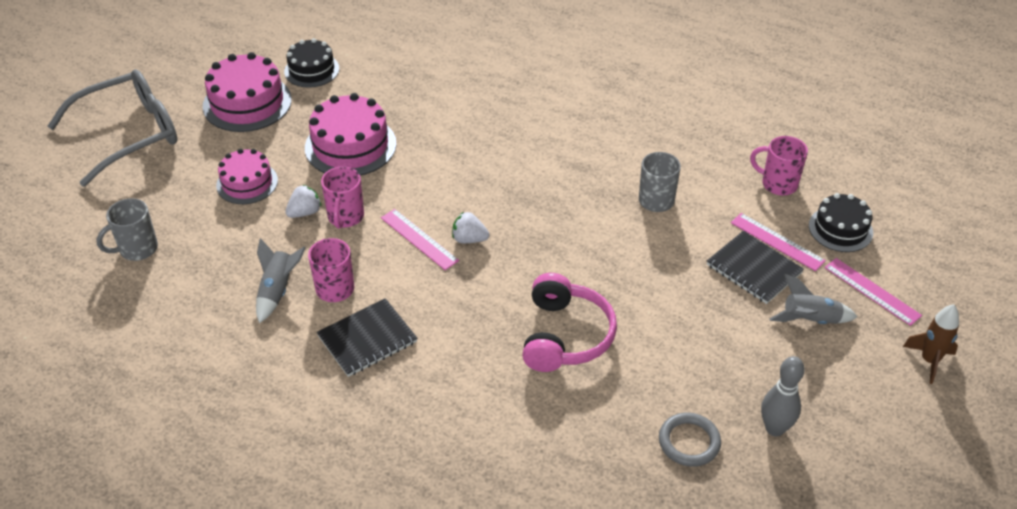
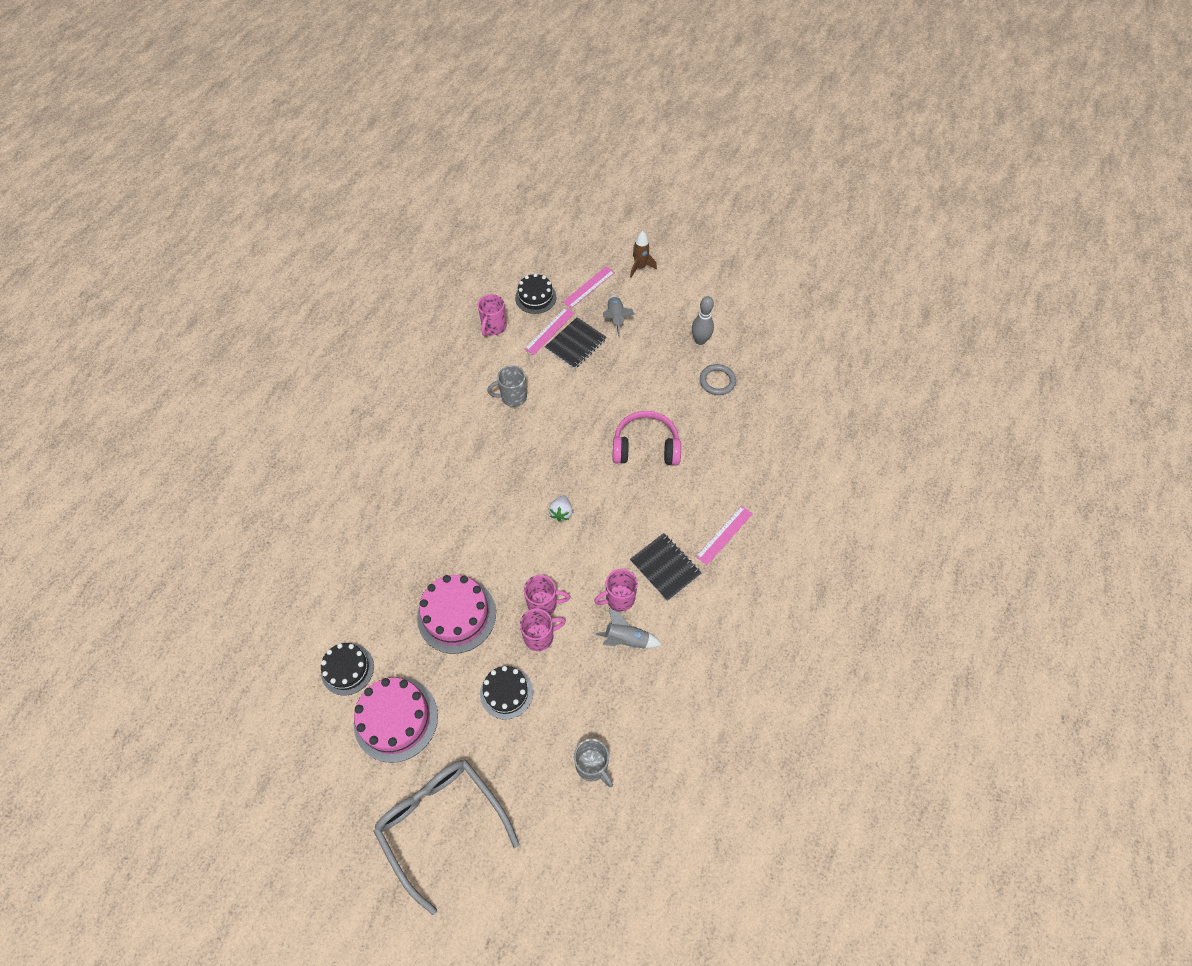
camera: 95 degrees left, 15 degrees up
pink cake [216,149,278,204] -> black cake [480,666,533,720]
white strawberry [285,185,322,218] -> pink mug [520,609,566,651]
pink ruler [381,209,459,270] -> pink ruler moved to [696,506,752,565]

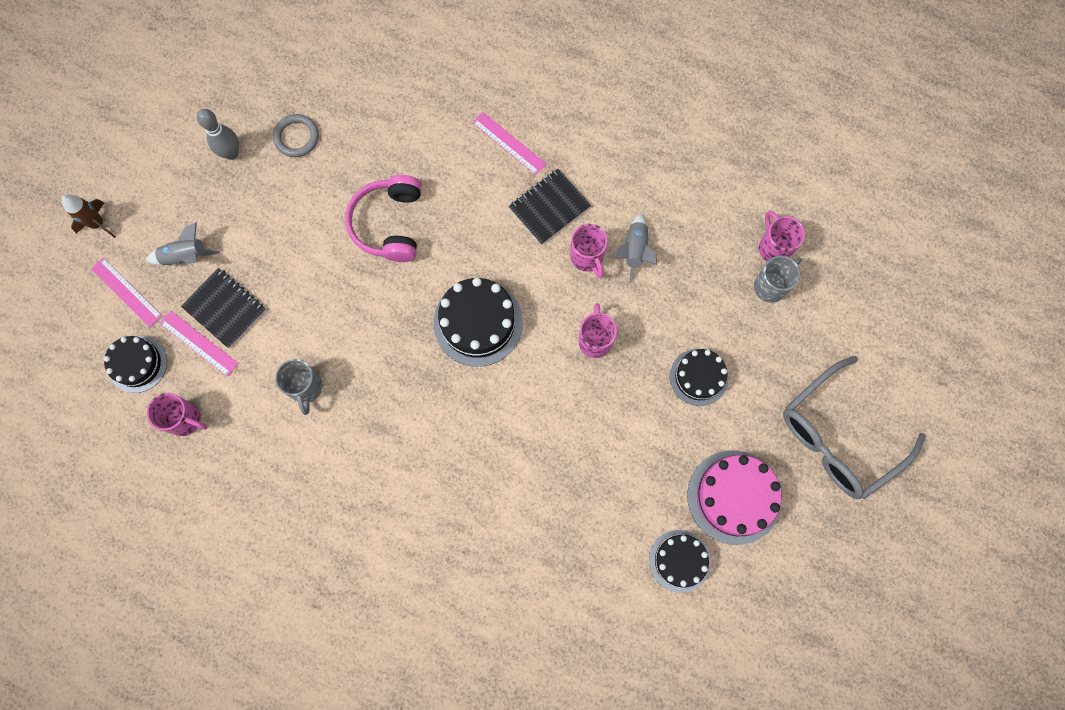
camera: 90 degrees left, 15 degrees up
pink cake [417,575,496,654] -> none
pink mug [520,609,566,651] -> pink mug moved to [759,211,805,262]
white strawberry [548,495,572,522] -> black cake [433,278,523,367]

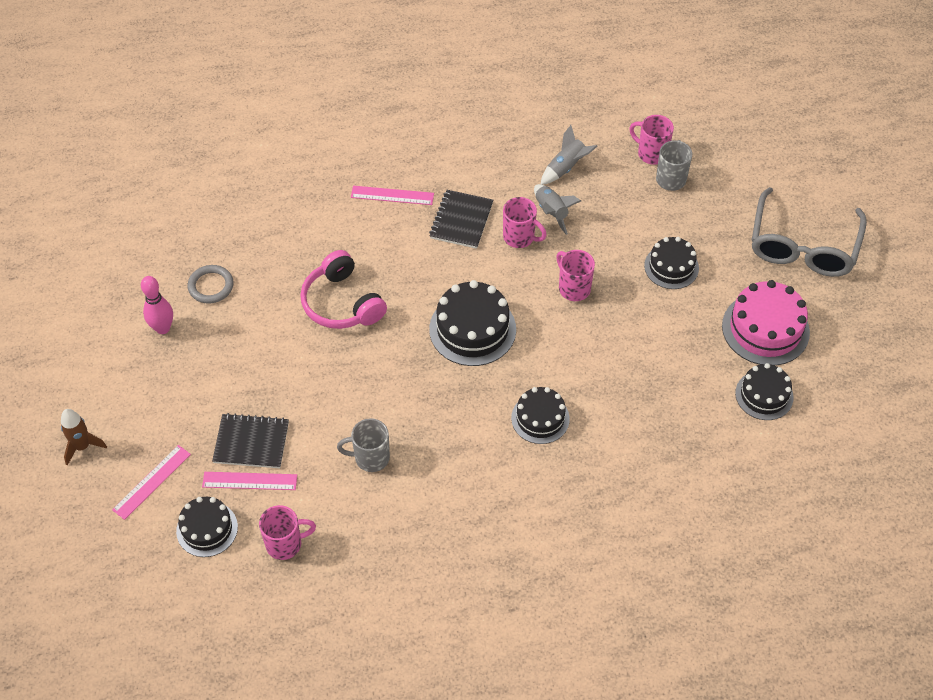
camera: 35 degrees left, 20 degrees down
pink ruler [91,258,162,327] -> pink ruler turned 60 degrees counterclockwise [112,445,191,520]
grey rocket [146,222,220,265] -> grey rocket moved to [541,125,598,185]
grey bowling pin [197,109,239,160] -> pink bowling pin [141,276,173,334]
grey mug [275,359,323,415] -> grey mug turned 135 degrees clockwise [337,418,390,472]
none -> black cake [511,387,570,444]

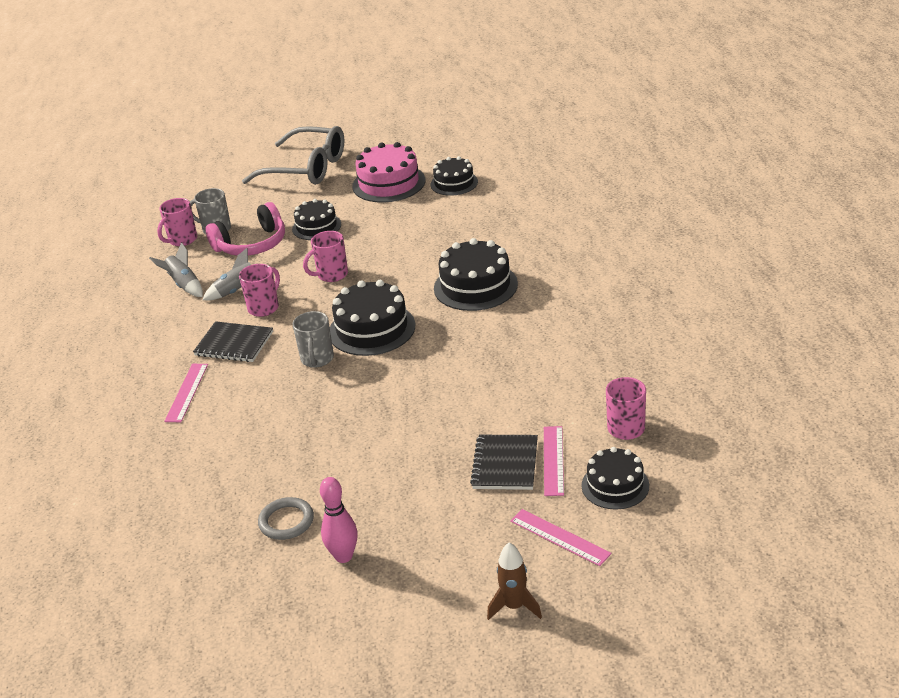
camera: 85 degrees left, 20 degrees down
pink headphones [300,250,387,329] -> pink headphones moved to [206,202,285,256]
grey mug [337,418,390,472] -> grey mug moved to [293,311,334,368]
black cake [511,387,570,444] -> black cake [434,238,518,311], size x1.55

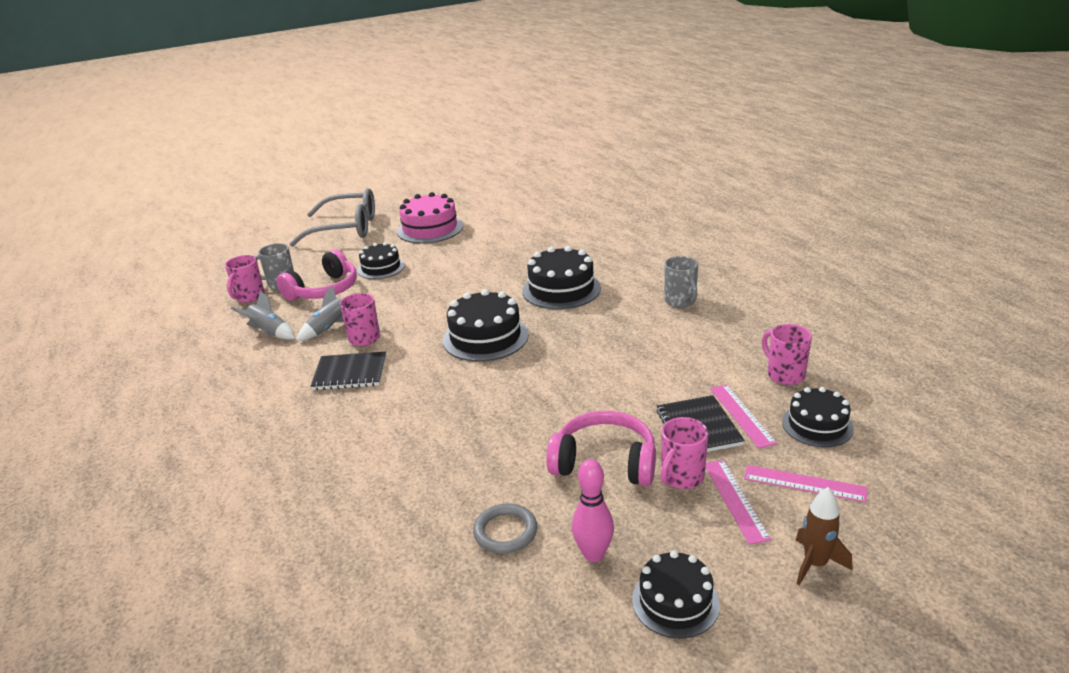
camera: 20 degrees left, 5 degrees down
pink ruler [164,364,208,422] -> pink ruler moved to [705,460,771,545]
grey mug [293,311,334,368] -> grey mug moved to [665,256,698,308]
pink mug [303,231,348,282] -> pink mug moved to [660,417,708,489]
black cake [430,156,478,196] -> black cake moved to [632,551,720,638]
none -> pink headphones [546,411,656,486]

